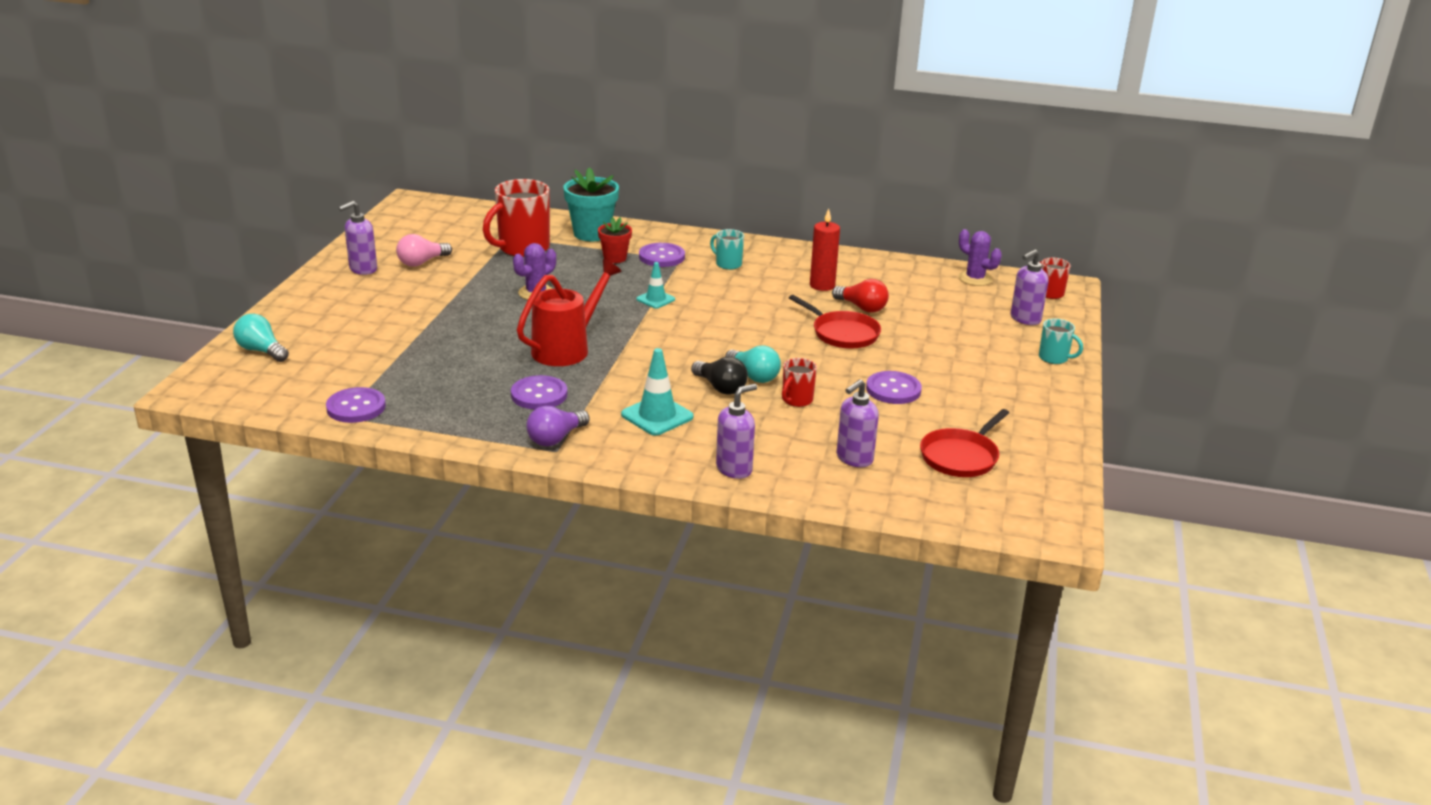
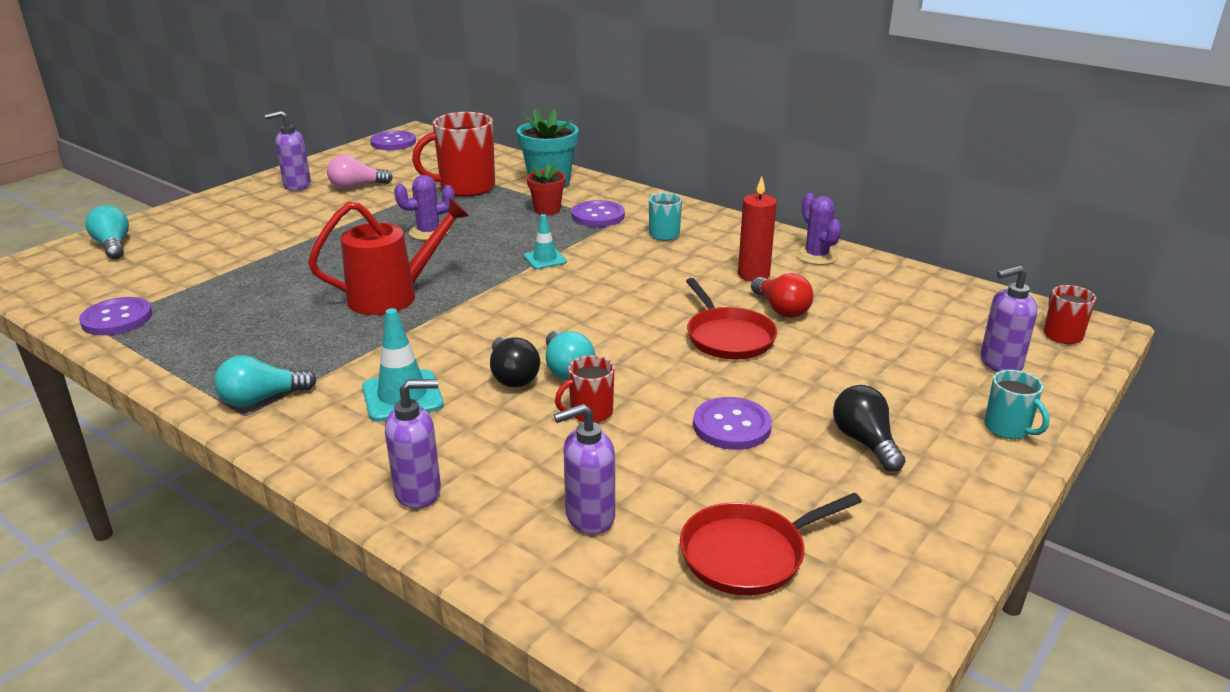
camera: 25 degrees right, 0 degrees up
purple button [511,375,567,410] -> purple button moved to [370,131,416,150]
purple light bulb [526,406,590,446] -> turquoise light bulb [214,355,317,407]
purple cactus [958,229,1002,286] -> purple cactus moved to [796,193,842,265]
none -> black light bulb [833,385,906,472]

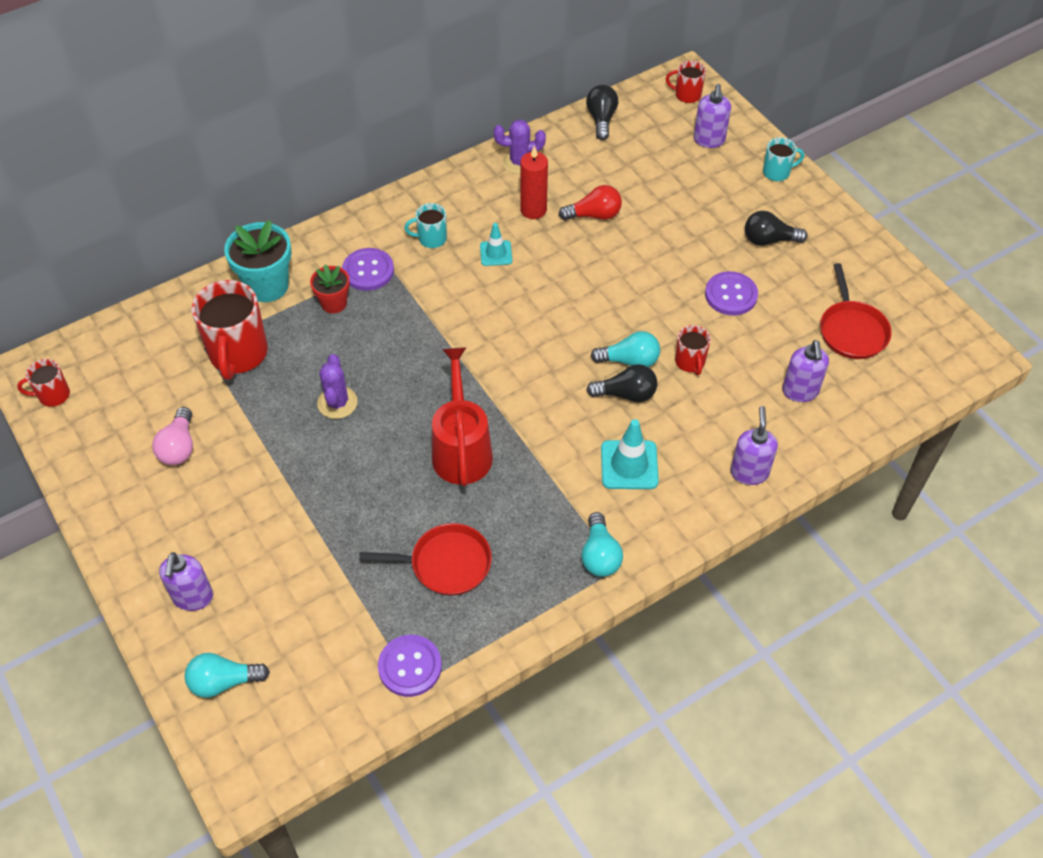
camera: 70 degrees left, 25 degrees up
purple soap dispenser [265,111,311,191] -> purple soap dispenser moved to [159,552,213,611]
purple button [370,131,416,150] -> red mug [17,359,70,407]
turquoise traffic cone [524,214,567,269] -> turquoise traffic cone moved to [480,223,512,266]
red pan [686,278,777,360] -> red pan moved to [359,523,492,596]
none -> black light bulb [586,85,618,140]

